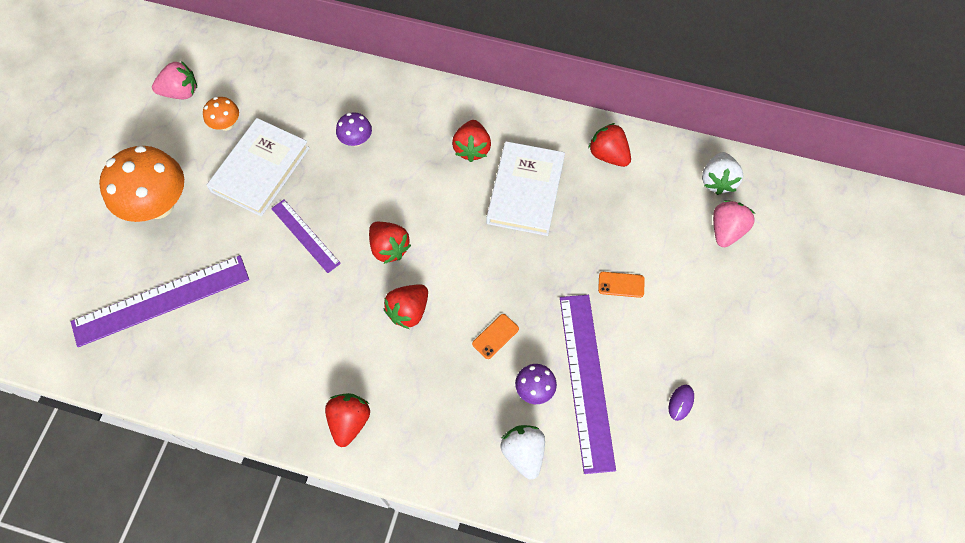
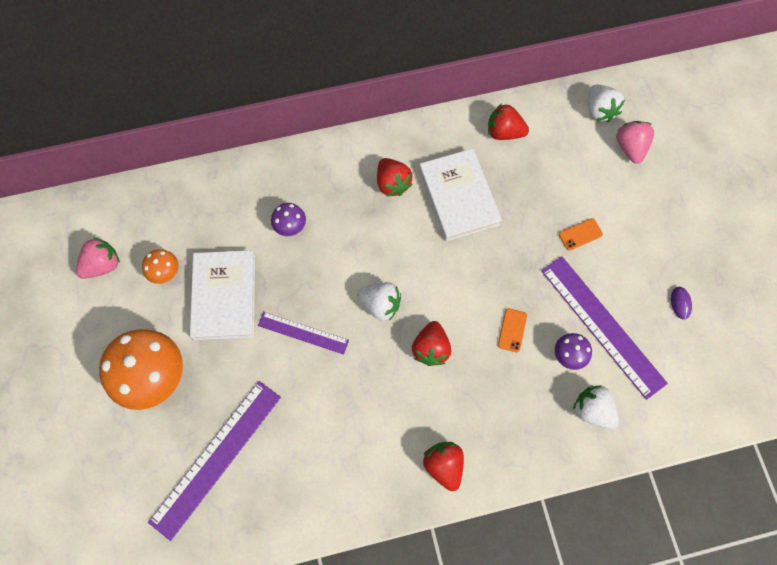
camera: 30 degrees left, 5 degrees up
red strawberry [369,222,411,264] -> white strawberry [357,282,401,321]

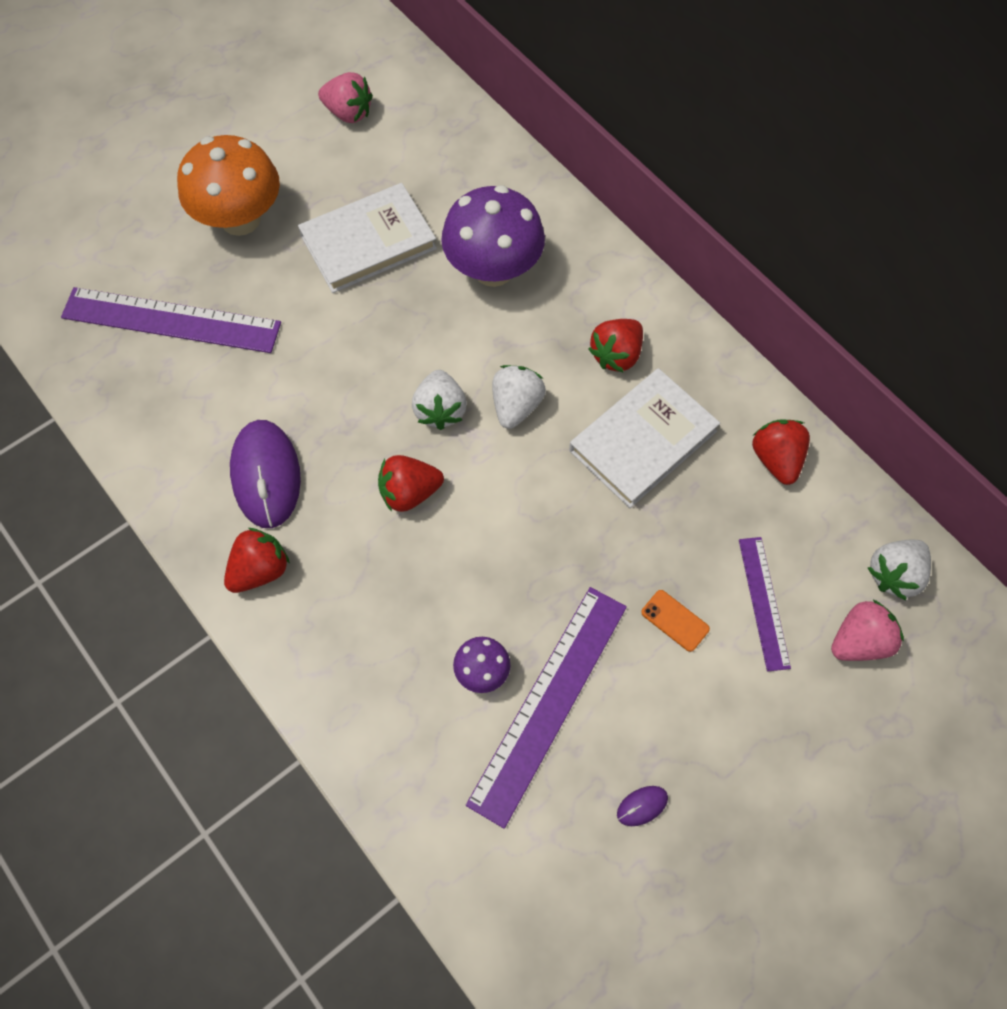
camera: 65 degrees right, 5 degrees down
orange mushroom [142,249,178,284] -> none
purple ruler [258,312,349,355] -> purple ruler moved to [739,537,791,672]
purple mushroom [271,203,306,236] -> purple mushroom [441,185,545,287], size x2.11
orange phone [498,308,527,352] -> none
white strawberry [573,385,619,429] -> white strawberry moved to [492,365,546,429]
none -> purple mouse [230,420,301,528]

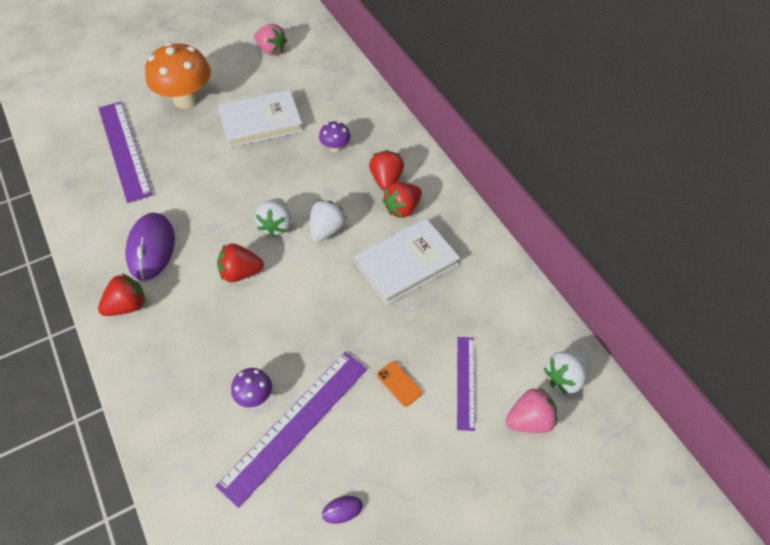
camera: 10 degrees right, 10 degrees down
purple ruler [61,287,281,353] -> purple ruler turned 45 degrees clockwise [99,102,152,203]
purple mushroom [441,185,545,287] -> purple mushroom [319,121,351,153], size x0.47
red strawberry [752,420,810,485] -> red strawberry moved to [369,150,404,191]

